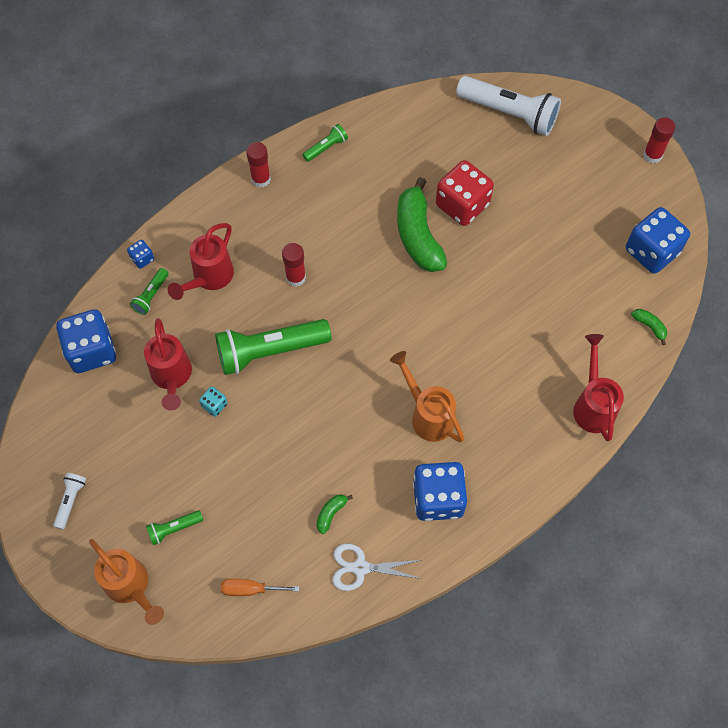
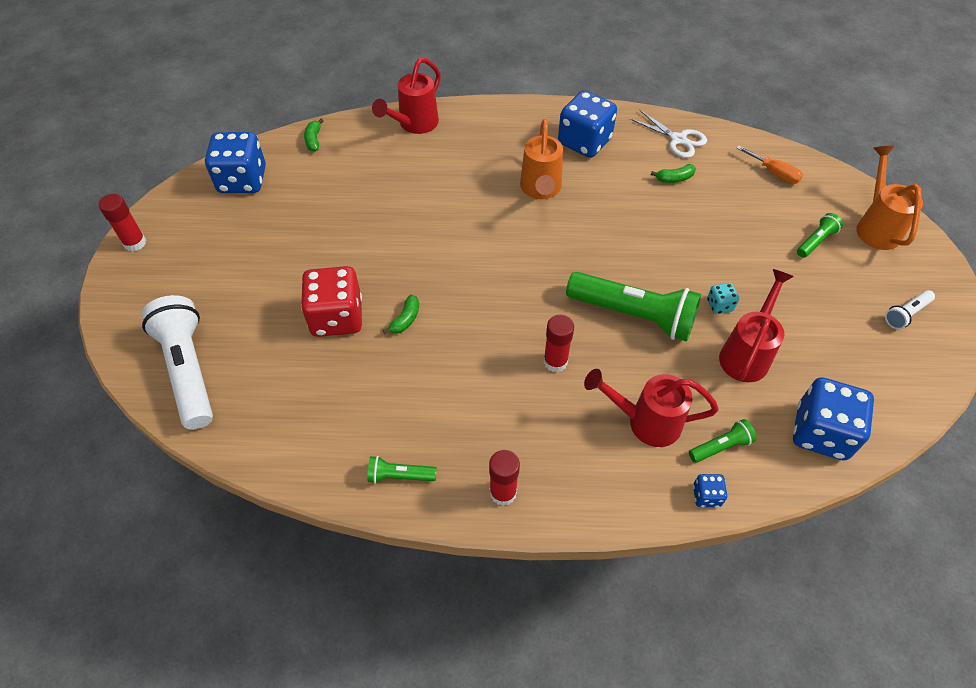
camera: 140 degrees left, 10 degrees down
green flashlight [146,510,203,545] -> green flashlight turned 60 degrees counterclockwise [797,213,843,258]
red watering can [168,223,234,300] -> red watering can turned 150 degrees counterclockwise [584,369,719,447]
green banana [397,177,447,272] -> green banana [383,295,419,334], size x0.42

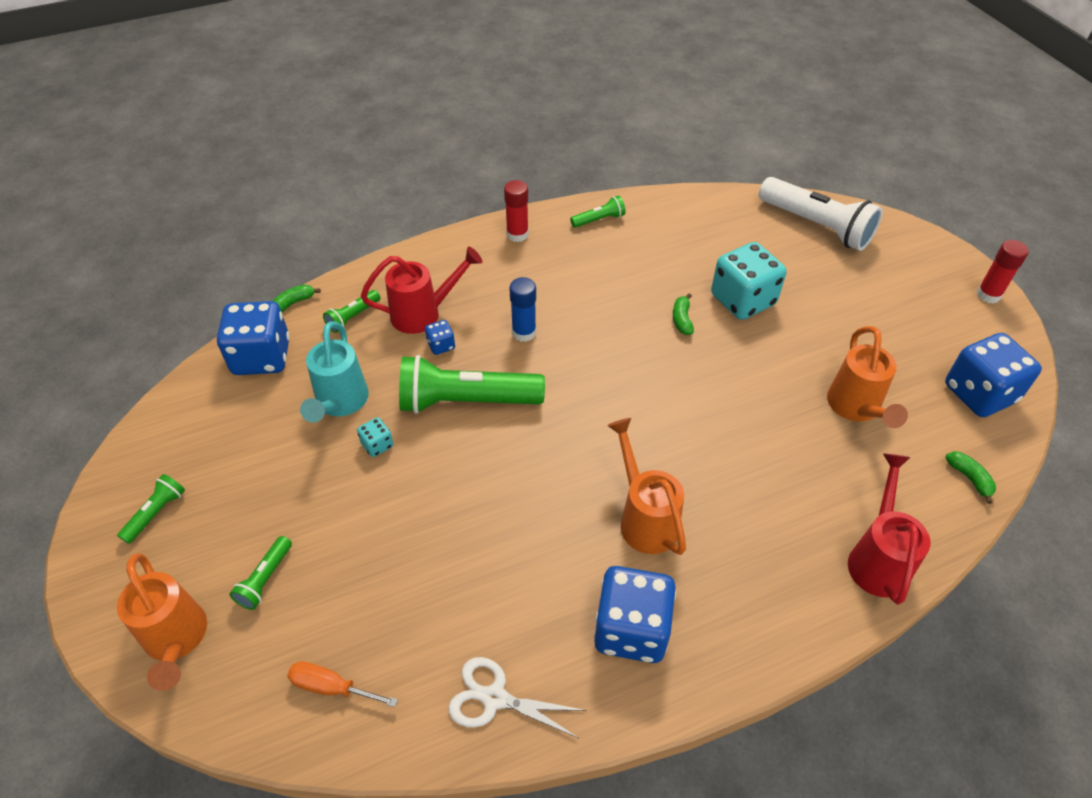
camera: 155 degrees right, 5 degrees down
red dice [301,266,362,337] -> turquoise dice [711,242,786,320]
red glue stick [543,315,574,372] -> blue glue stick [510,277,536,342]
green banana [651,164,696,183] -> green banana moved to [273,284,321,313]
blue dice [693,474,727,507] -> blue dice moved to [425,320,455,355]
red watering can [719,269,794,382] -> turquoise watering can [300,322,369,423]
white flashlight [885,290,935,329] -> green flashlight [117,474,185,544]
none -> orange watering can [827,326,908,428]

